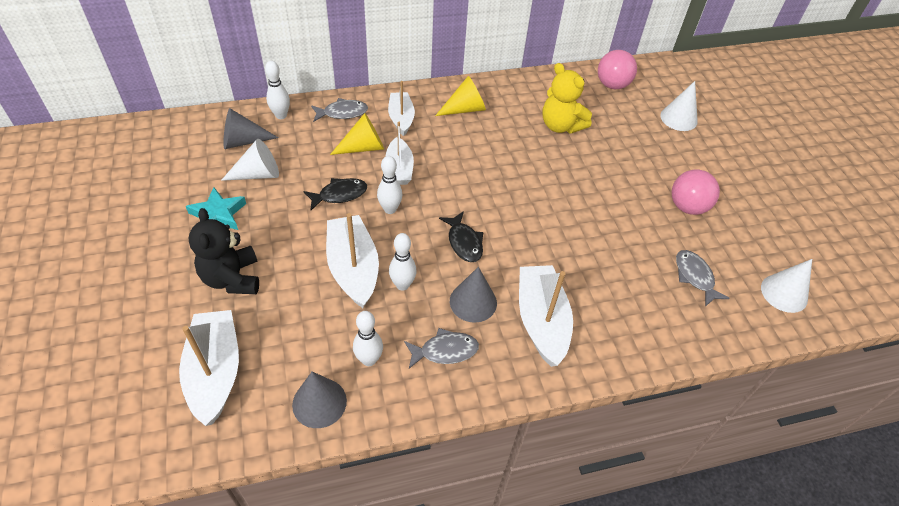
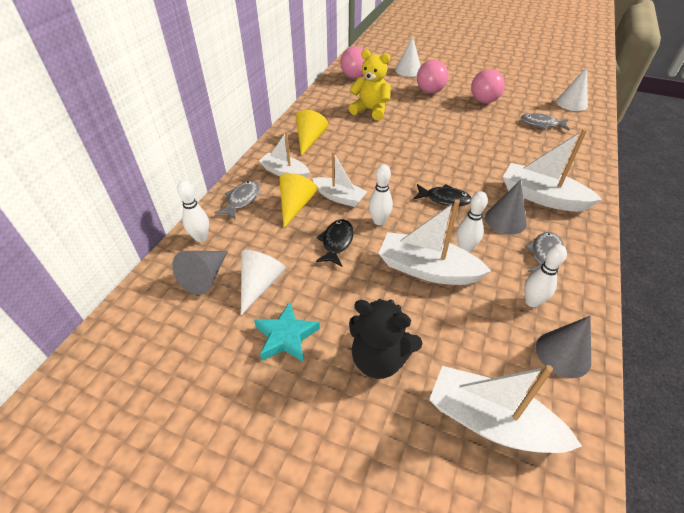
camera: 50 degrees left, 5 degrees down
yellow teddy bear [542,63,592,133] -> yellow teddy bear turned 150 degrees counterclockwise [349,49,390,120]
none -> pink ball [417,60,448,93]

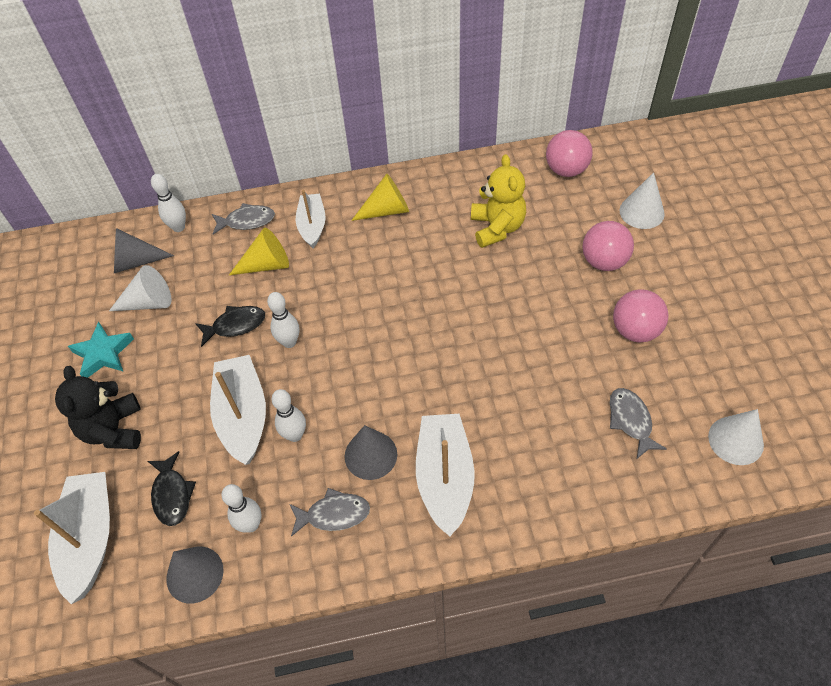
camera: 60 degrees right, 10 degrees up
white boat [312,152,367,207] -> none
black fish [413,184,471,206] -> black fish moved to [148,451,196,526]

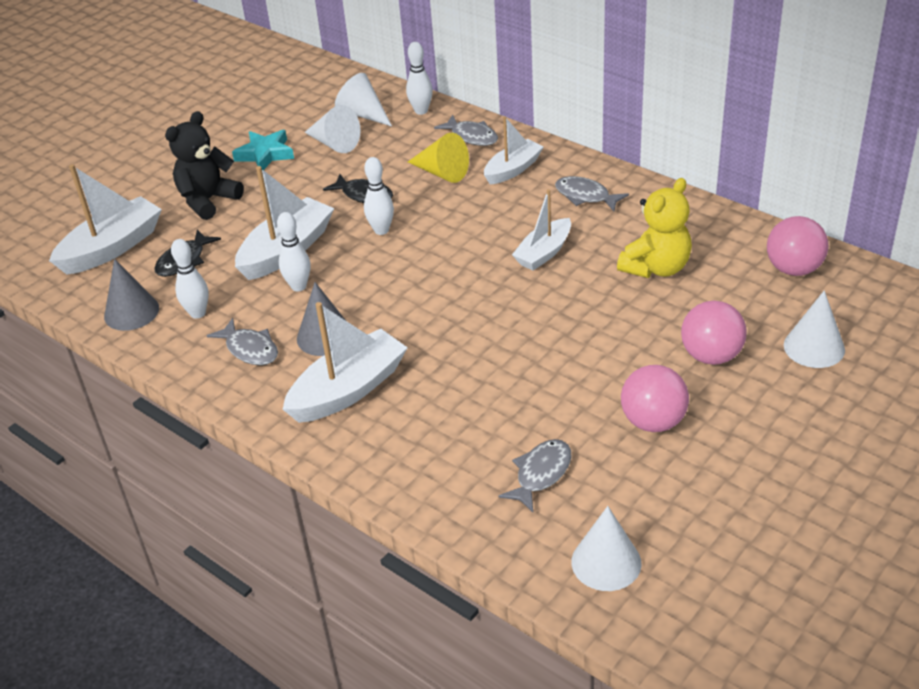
camera: 50 degrees right, 15 degrees down
grey cone [114,228,174,273] -> white cone [335,73,392,126]
yellow cone [351,174,409,221] -> grey fish [555,176,629,211]
none -> white boat [512,189,571,270]

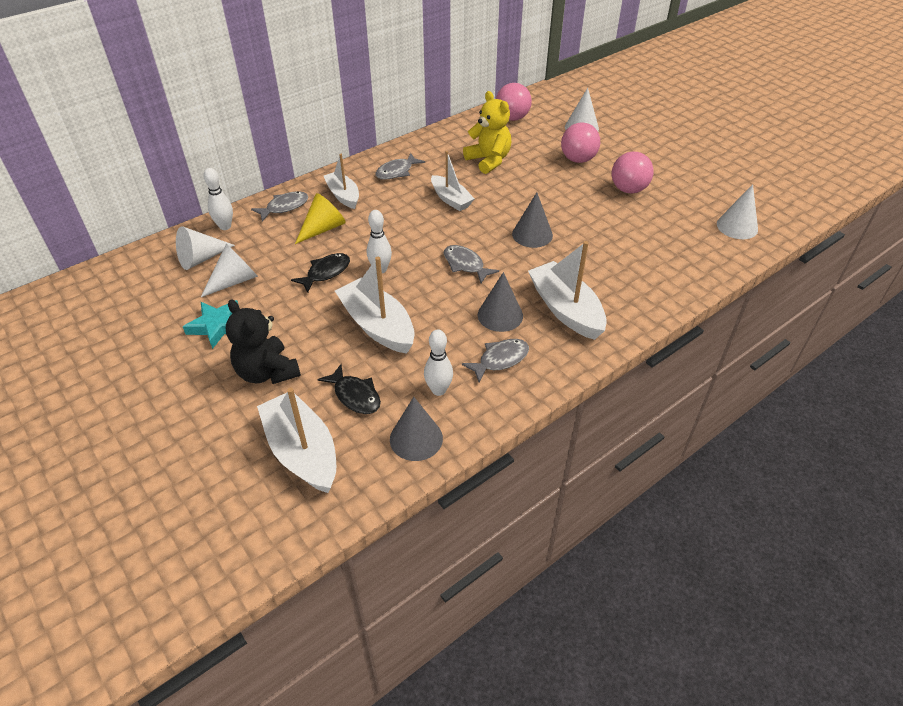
camera: 80 degrees left, 5 degrees up
white bowling pin [277,212,311,291] -> none
grey fish [498,439,571,512] -> grey fish moved to [444,245,499,283]
none -> grey cone [512,192,553,248]

